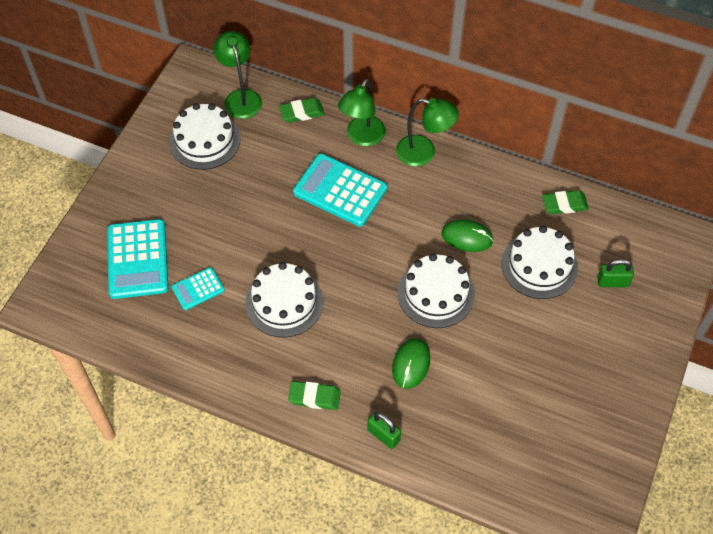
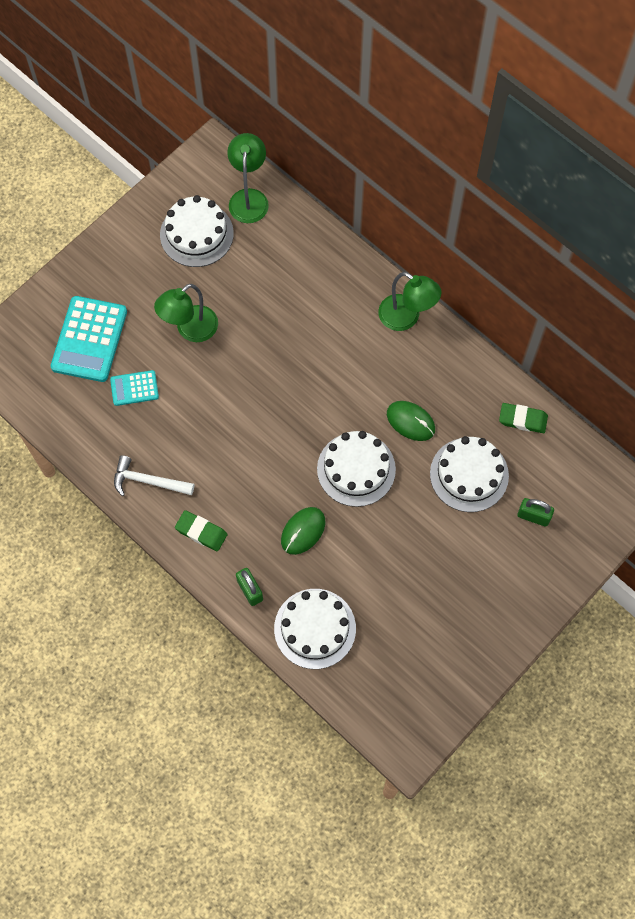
camera: 20 degrees right, 10 degrees up
white cake [245,262,323,337] -> white cake moved to [274,589,356,669]
green eraser [279,98,325,123] -> none
turquoise calculator [293,153,387,227] -> none
green lamp [338,79,386,146] -> green lamp moved to [154,284,218,342]
none -> white hammer [114,455,194,496]

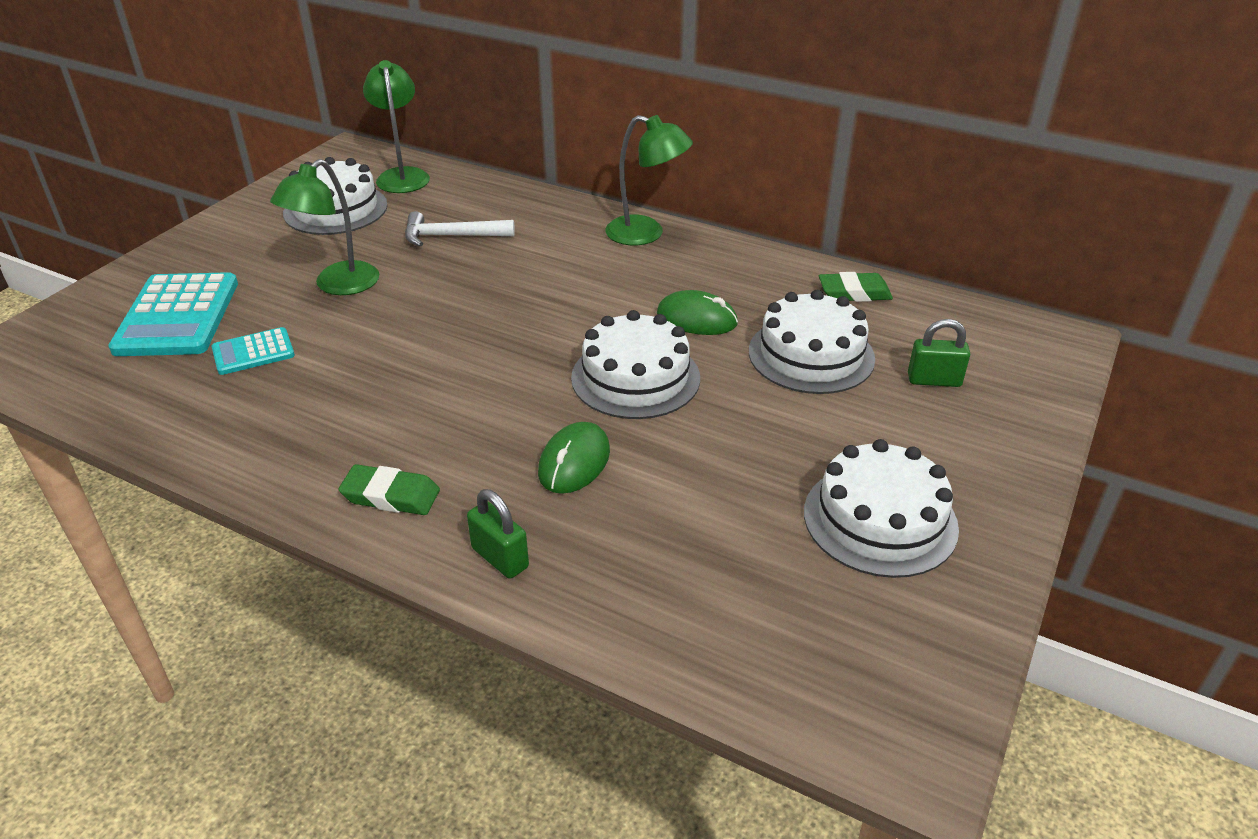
camera: 15 degrees left, 30 degrees down
white hammer [114,455,194,496] -> white hammer moved to [405,211,515,247]
white cake [274,589,356,669] -> white cake moved to [804,439,959,578]

